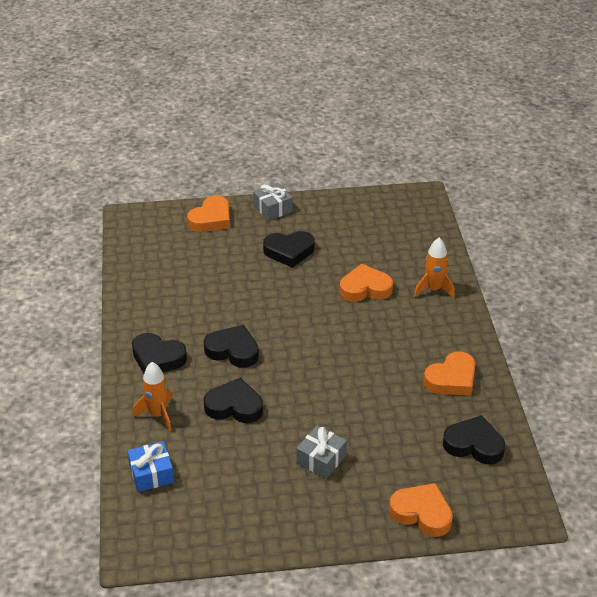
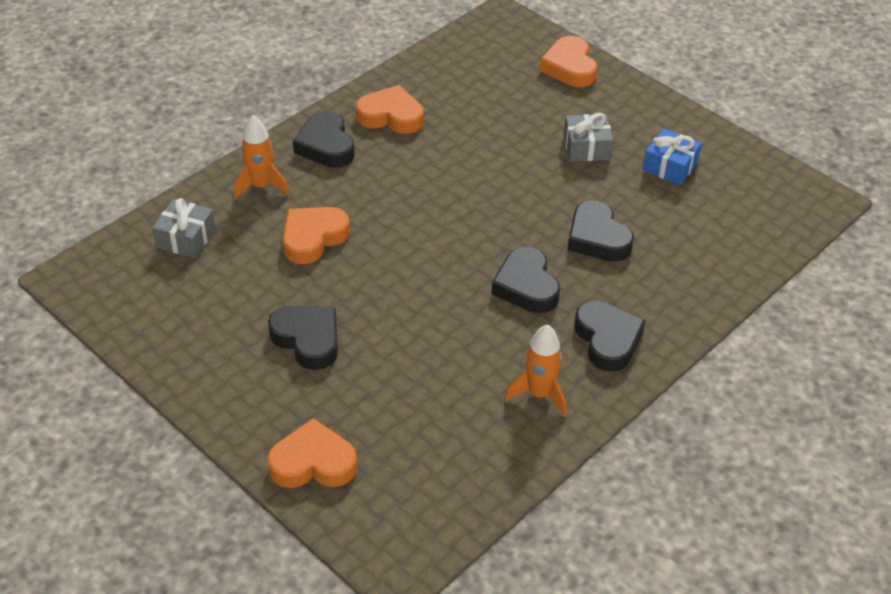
camera: 130 degrees left, 5 degrees up
blue gift [127,441,174,492] -> blue gift moved to [642,128,702,185]
orange rocket [133,362,173,431] -> orange rocket moved to [505,324,566,416]
grey gift [253,182,293,221] -> grey gift moved to [152,198,215,258]
orange heart [340,264,393,302] -> orange heart turned 90 degrees clockwise [283,207,350,264]
black heart [443,415,505,465] -> black heart moved to [293,111,355,168]

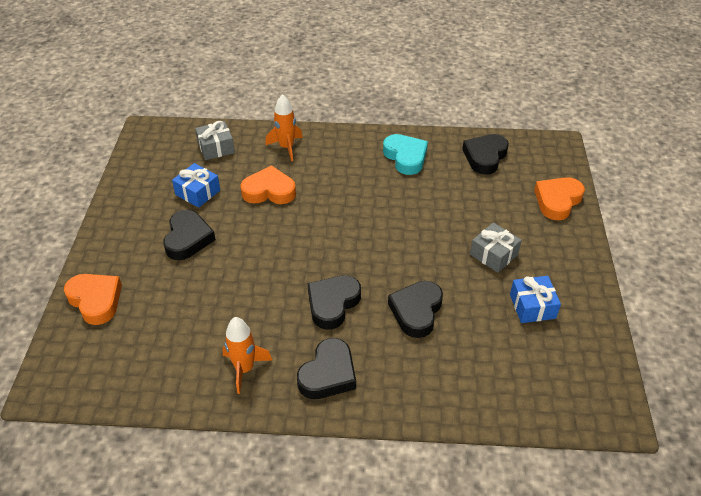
camera: 50 degrees right, 0 degrees up
black heart [293,111,355,168] -> black heart moved to [462,134,509,175]
orange heart [356,85,423,134] -> turquoise heart [383,134,428,175]
none -> blue gift [172,163,220,208]

